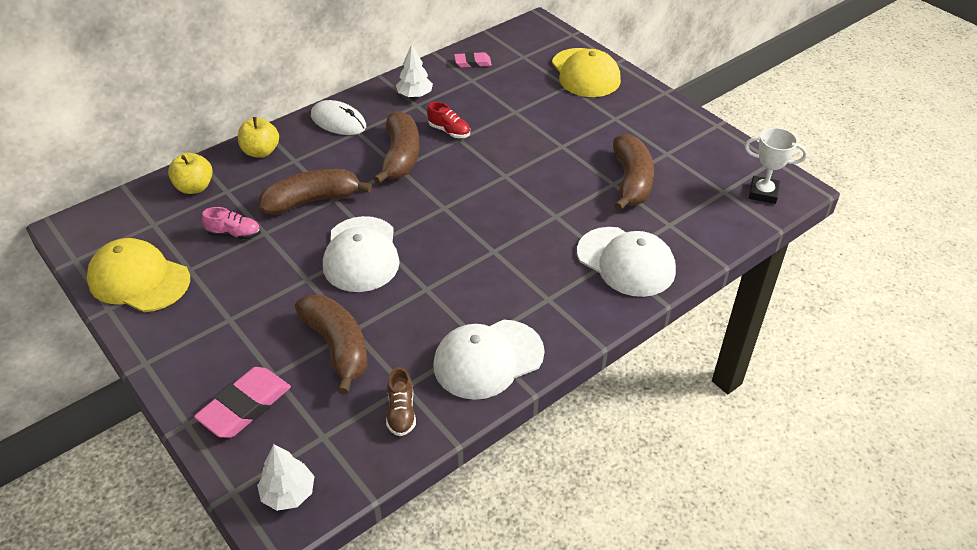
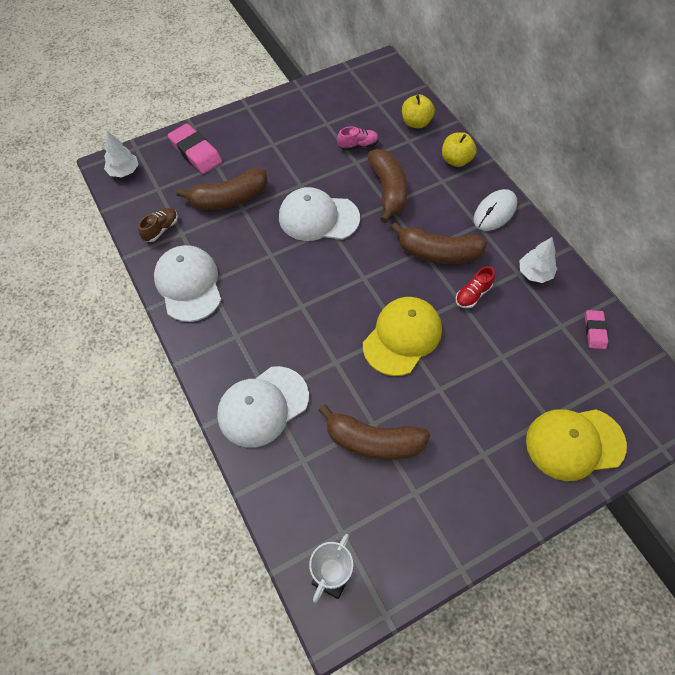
camera: 100 degrees right, 15 degrees up
yellow cap [87,238,190,312] -> yellow cap moved to [363,297,442,376]
pink shoe [202,207,260,239] -> pink shoe turned 120 degrees counterclockwise [337,126,379,151]
brown shoe [386,367,416,436] -> brown shoe turned 120 degrees clockwise [138,208,178,242]

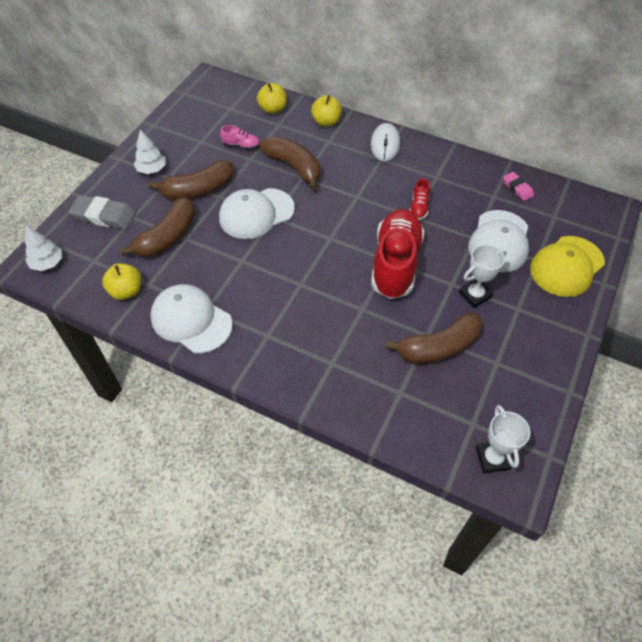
camera: 35 degrees left, 5 degrees down
brown shoe [138,208,178,242] -> yellow apple [102,263,141,300]
pink eraser [168,124,222,174] -> grey eraser [68,195,136,229]
white cap [217,366,309,447] -> white cap moved to [468,210,529,272]
pink shoe [337,126,379,151] -> pink shoe turned 60 degrees clockwise [220,125,260,150]
yellow cap [363,297,442,376] -> red shoe [371,209,425,299]
brown banana [391,222,487,264] -> brown banana moved to [148,160,234,200]
white tree [519,237,557,283] -> white tree moved to [134,129,166,174]
none -> white trophy [459,244,507,308]

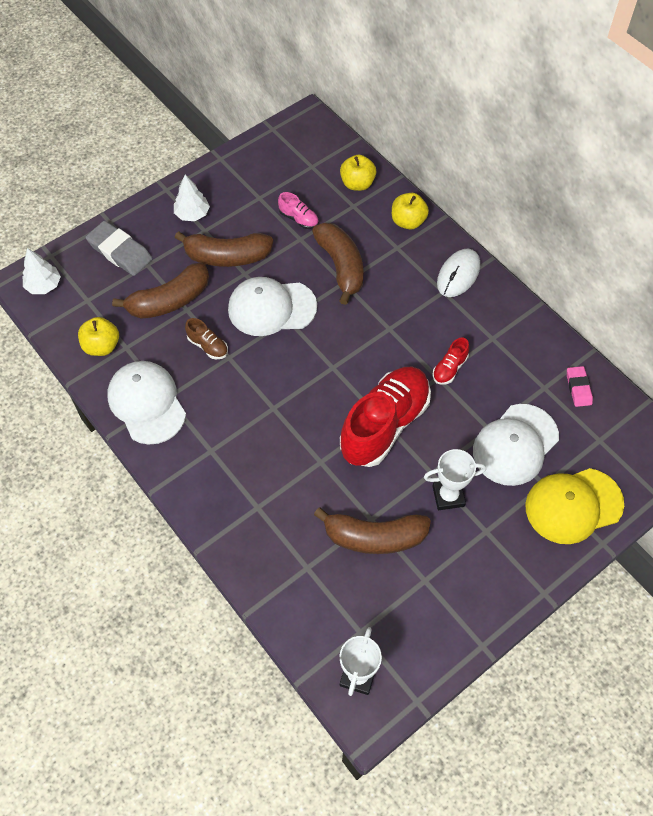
camera: 25 degrees right, 5 degrees up
none -> brown shoe [185,318,228,359]

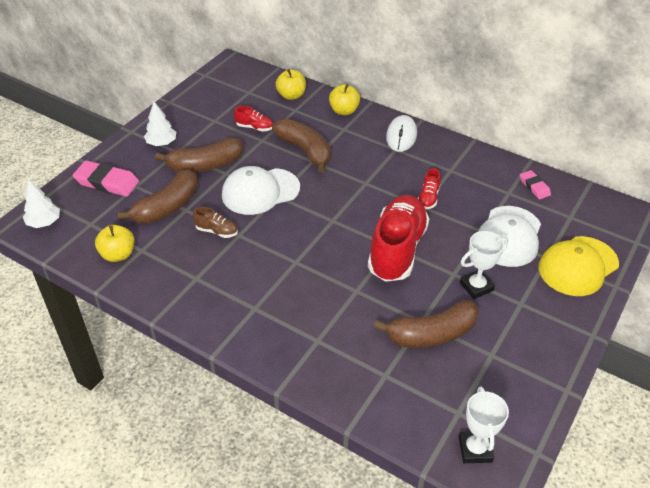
camera: 20 degrees left, 15 degrees down
grey eraser [86,221,152,276] -> pink eraser [73,160,139,197]
white cap [107,361,186,444] -> none
pink shoe [278,192,319,229] -> red shoe [234,106,273,132]

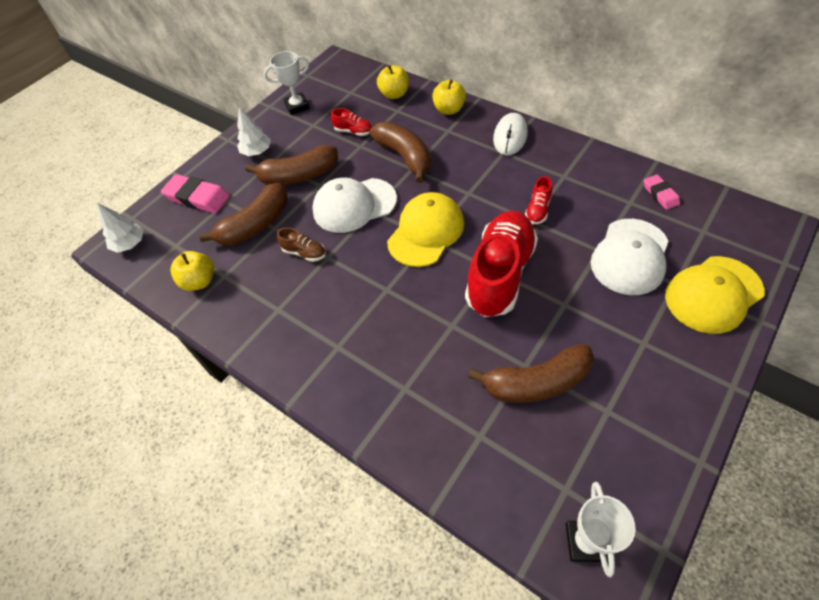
camera: 10 degrees right, 10 degrees up
white trophy [460,231,508,299] -> white trophy moved to [264,51,310,115]
none -> yellow cap [387,192,464,267]

